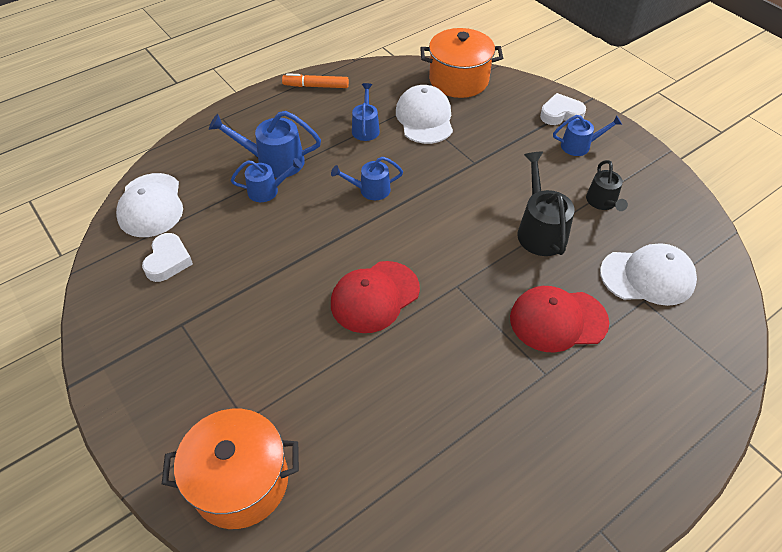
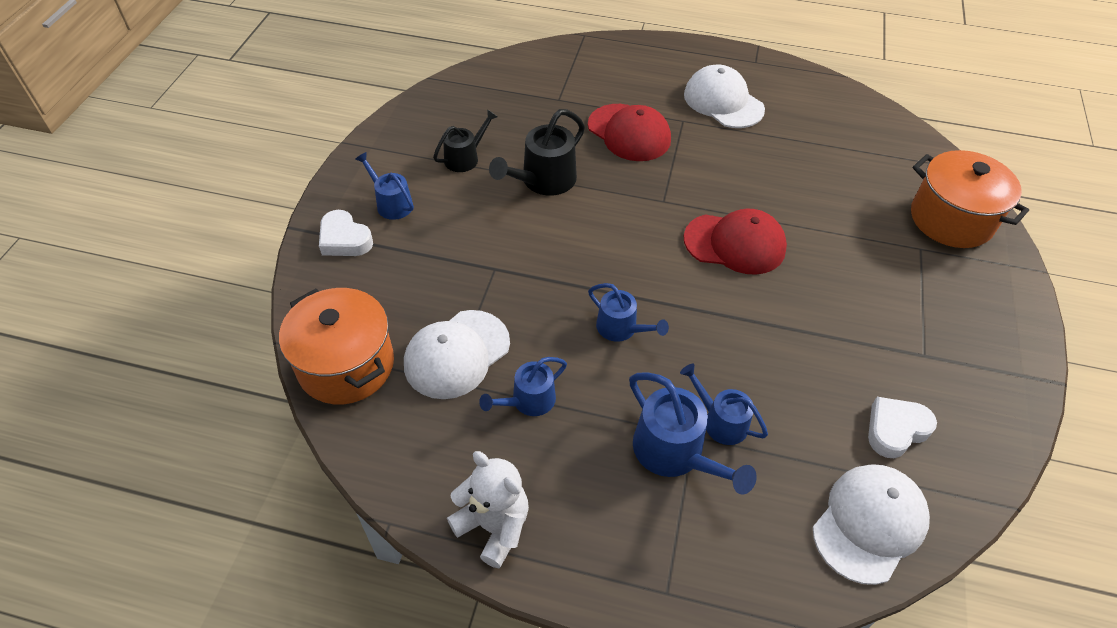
camera: 130 degrees left, 0 degrees up
orange marker [282,73,349,88] -> white teddy bear [447,451,529,568]
white cap [600,243,697,306] -> white cap moved to [684,65,765,128]

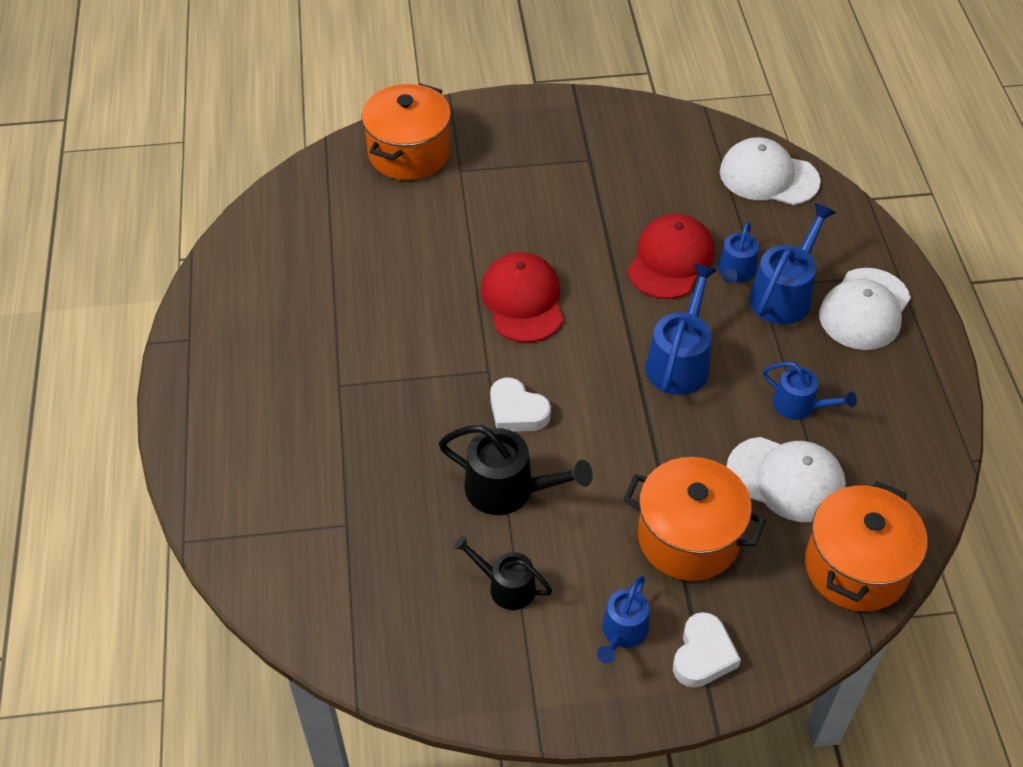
camera: 110 degrees left, 0 degrees up
white teddy bear [447,451,529,568] -> none
red cap [588,104,671,161] -> red cap moved to [627,214,714,299]
blue watering can [588,283,669,342] -> blue watering can [645,264,717,395], size x1.56
white cap [684,65,765,128] -> white cap moved to [819,268,911,350]
white heart [868,397,937,458] -> white heart moved to [490,378,551,432]
none -> orange pot [624,457,766,581]

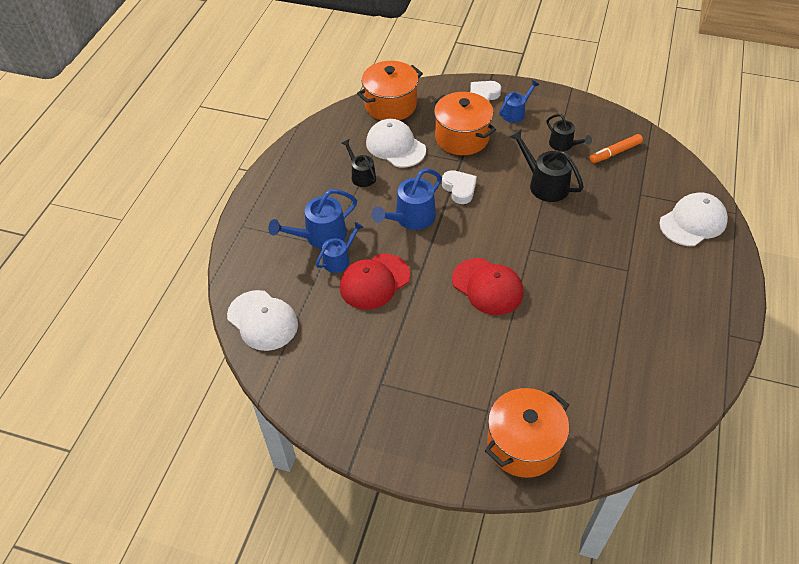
camera: 155 degrees left, 0 degrees up
red cap [481,252,563,343] -> red cap turned 60 degrees counterclockwise [452,258,523,315]
white heart [490,378,551,432] -> white heart moved to [442,170,477,204]
blue watering can [763,362,857,420] -> black watering can [342,139,376,187]
white cap [819,268,911,350] -> white cap moved to [659,192,728,246]
none -> orange marker [590,134,643,163]

